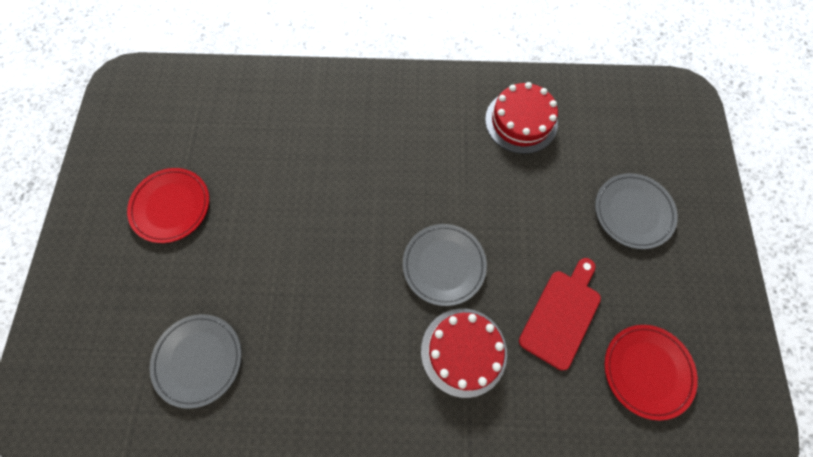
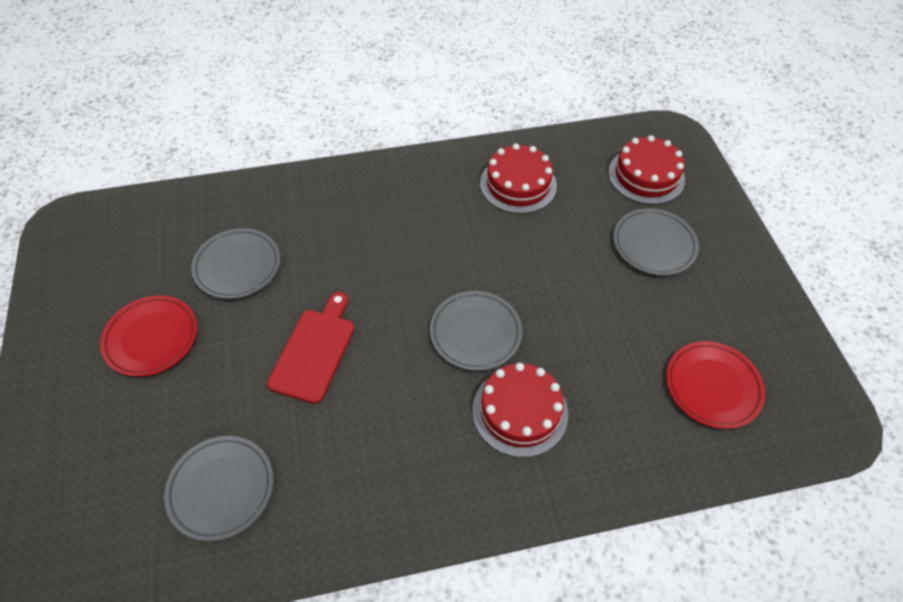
camera: 15 degrees left, 15 degrees down
red cutting board [519,258,601,370] -> red cutting board moved to [267,292,355,404]
none -> grey plate [191,228,280,299]
none -> red cake [608,135,685,205]

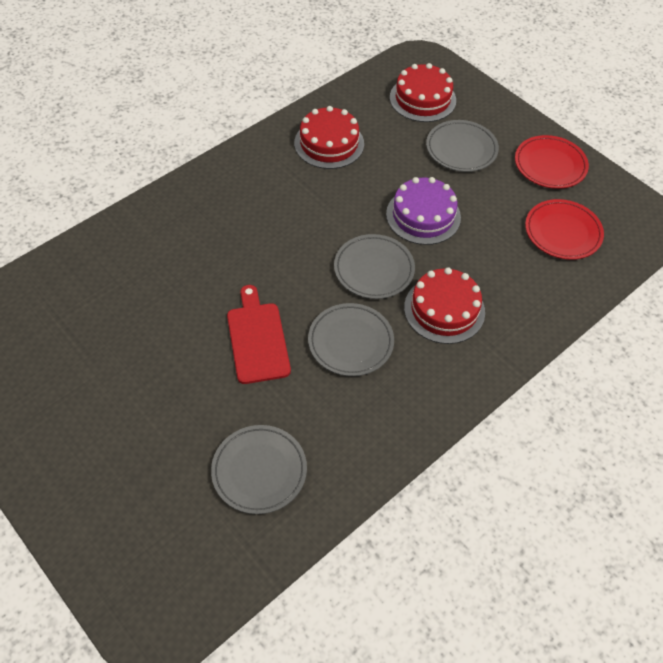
camera: 30 degrees left, 0 degrees up
red plate [100,295,197,377] -> red plate moved to [515,135,589,189]
grey plate [191,228,280,299] -> grey plate moved to [308,303,394,376]
none -> purple cake [386,177,461,245]

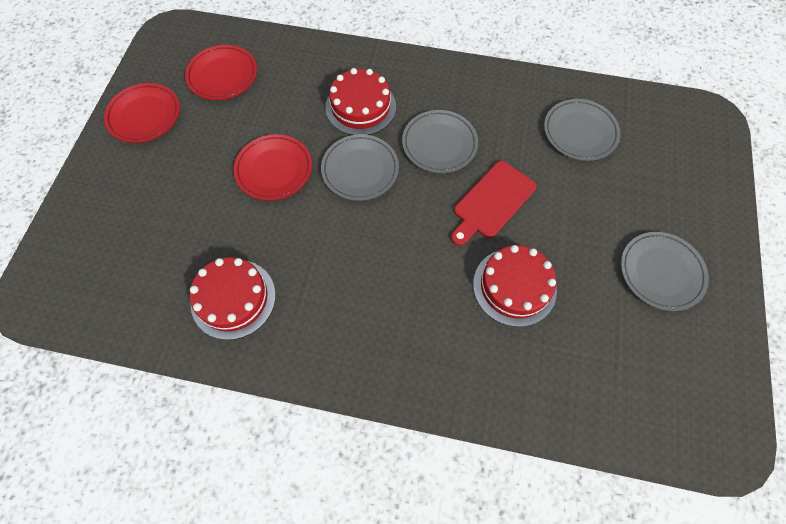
camera: 125 degrees left, 10 degrees up
purple cake [386,177,461,245] -> red plate [234,134,312,201]
red cake [390,63,456,122] -> red cake moved to [473,245,557,327]
grey plate [426,120,499,172] -> grey plate moved to [621,232,709,311]

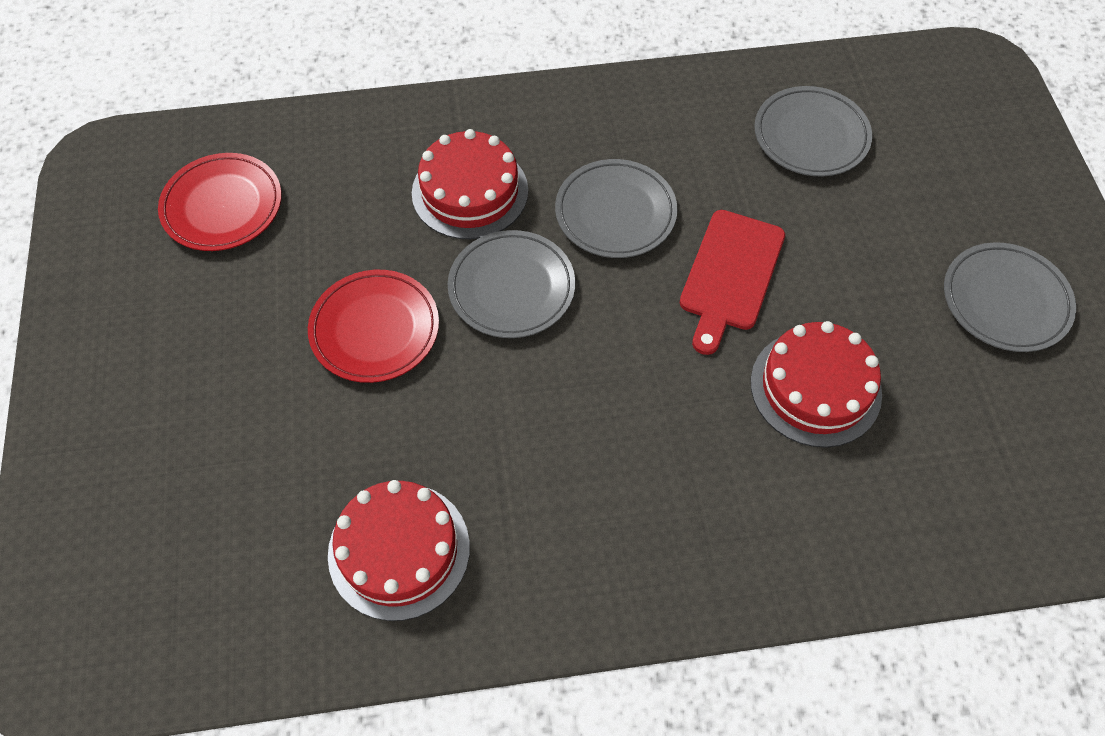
camera: 20 degrees left, 5 degrees down
red plate [104,83,180,143] -> none

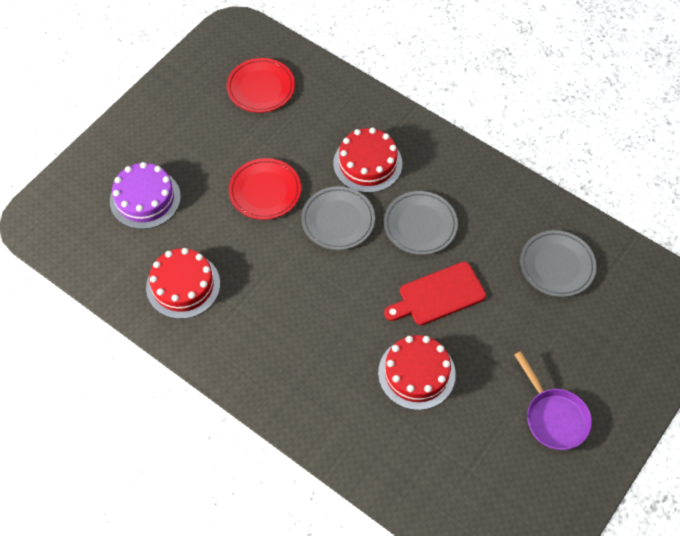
camera: 45 degrees right, 0 degrees up
grey plate [944,242,1076,352] -> purple pan [514,351,592,450]
none -> purple cake [110,162,181,229]

